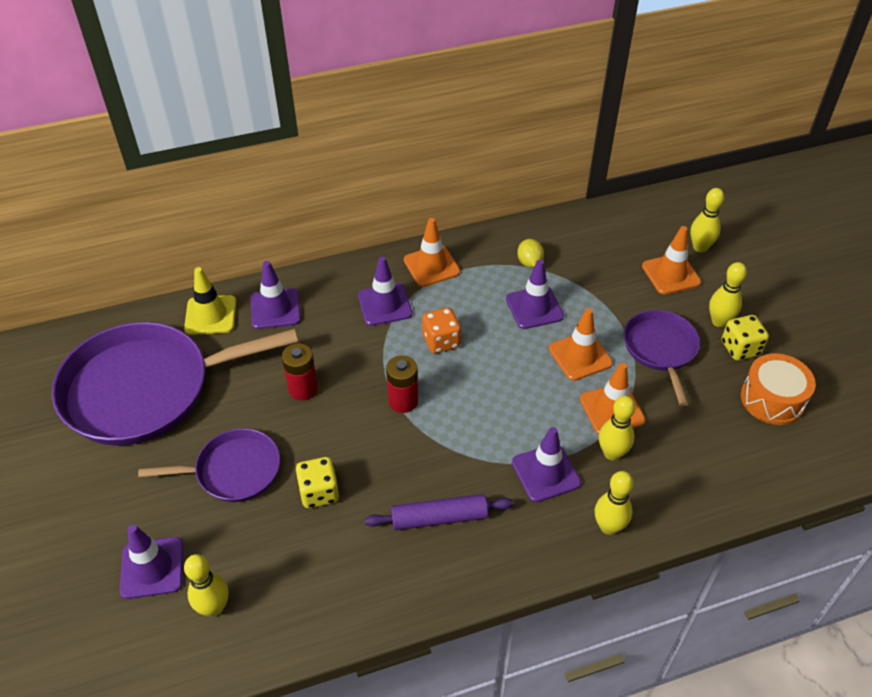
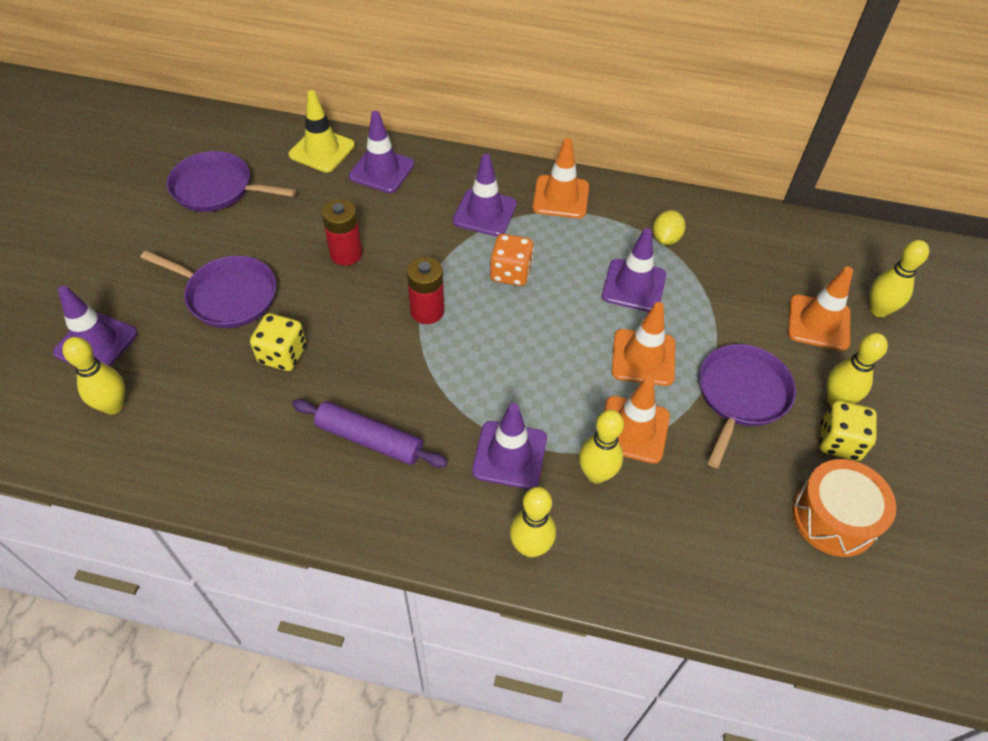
camera: 30 degrees right, 5 degrees up
purple pan [52,322,298,446] -> purple pan [167,151,296,212], size x0.53

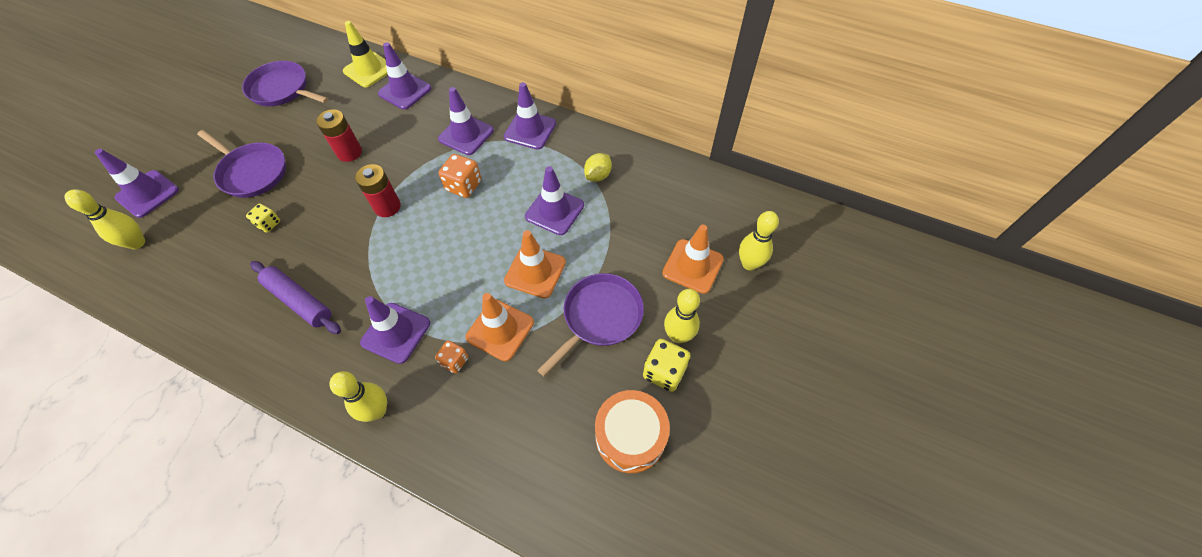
camera: 15 degrees right, 5 degrees up
yellow dice [250,313,306,371] -> yellow dice [246,204,280,233], size x0.63
orange traffic cone [533,138,589,218] -> purple traffic cone [504,82,556,150]
yellow bowling pin [579,410,624,484] -> orange dice [435,341,468,373]

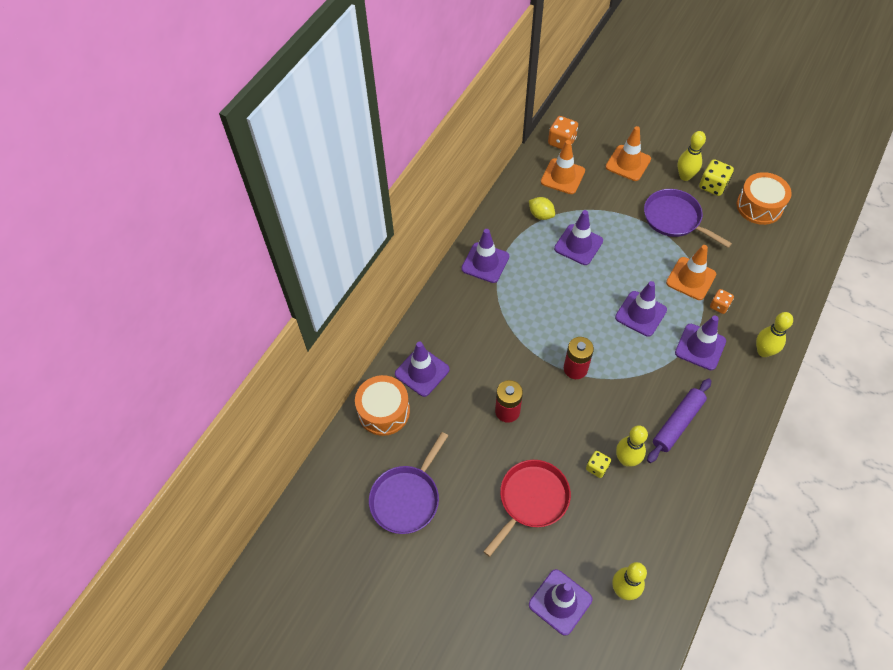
camera: 85 degrees left, 0 degrees up
purple pan [197,130,286,198] -> red pan [483,460,571,557]
yellow traffic cone [343,21,388,87] -> orange drum [355,375,410,436]
purple traffic cone [438,87,494,155] -> purple traffic cone moved to [615,281,667,337]
orange dice [439,154,481,198] -> orange dice moved to [548,116,578,149]
orange traffic cone [504,230,566,298] -> orange traffic cone moved to [541,140,585,194]
yellow bowling pin [739,211,779,270] -> yellow bowling pin moved to [616,425,648,467]

